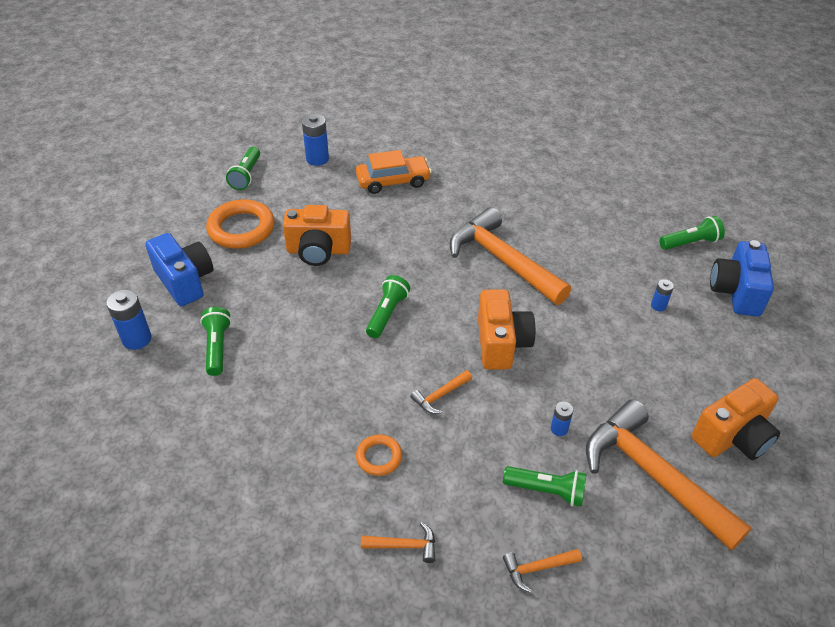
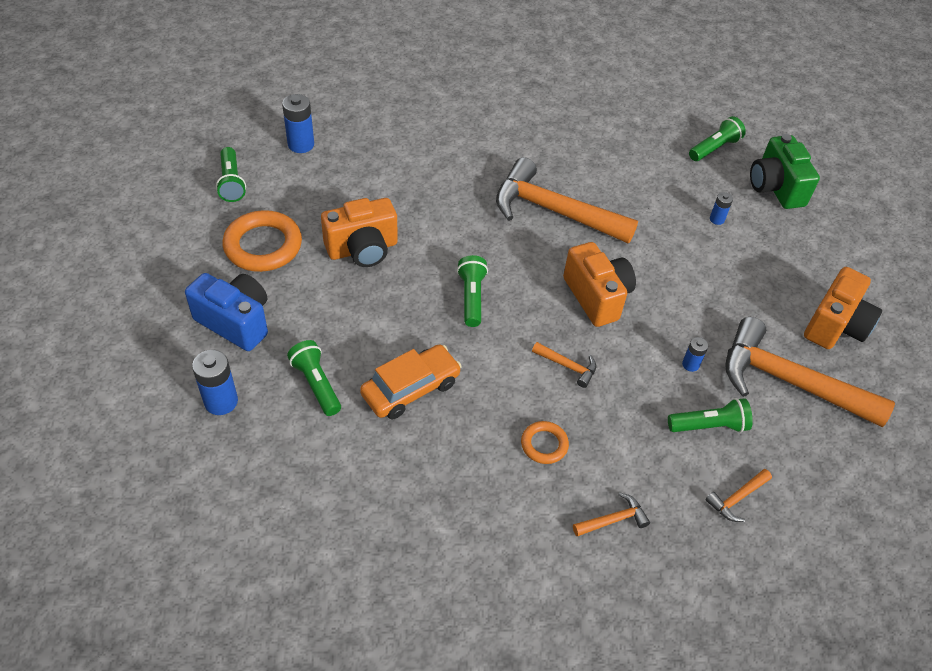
camera: 25 degrees left, 5 degrees up
orange car [356,150,432,194] -> orange car moved to [360,344,462,419]
orange hammer [410,370,472,414] -> orange hammer turned 90 degrees counterclockwise [532,342,596,388]
blue camera [710,240,774,317] -> green camera [750,134,820,209]

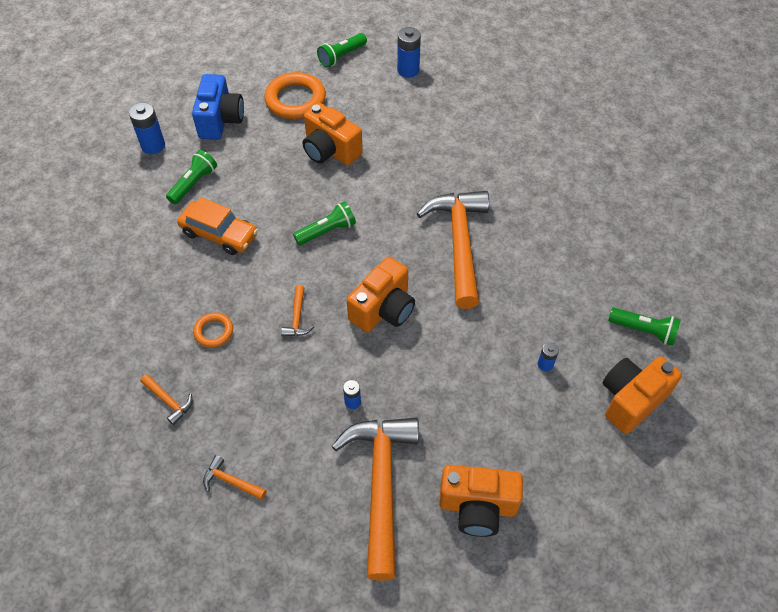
camera: 65 degrees right, 5 degrees up
green flashlight [668,398,753,433] -> none
green camera [750,134,820,209] -> orange camera [603,356,682,434]

